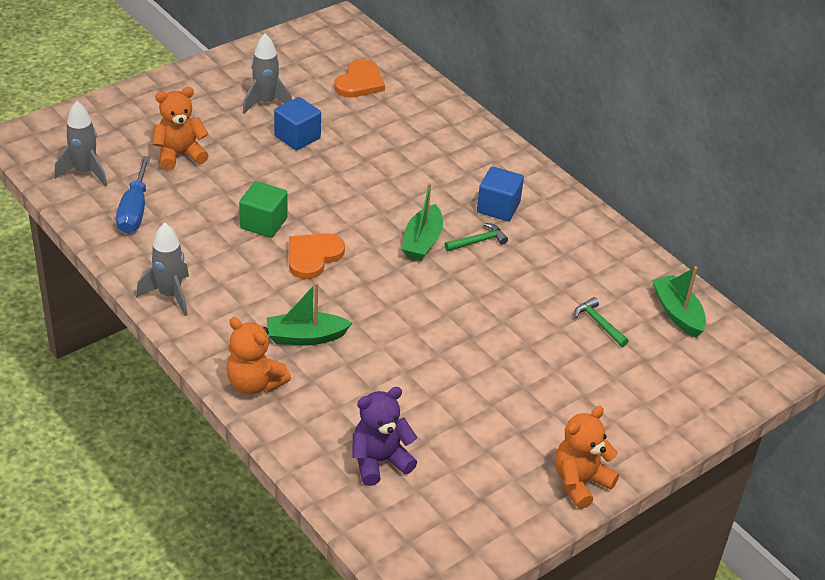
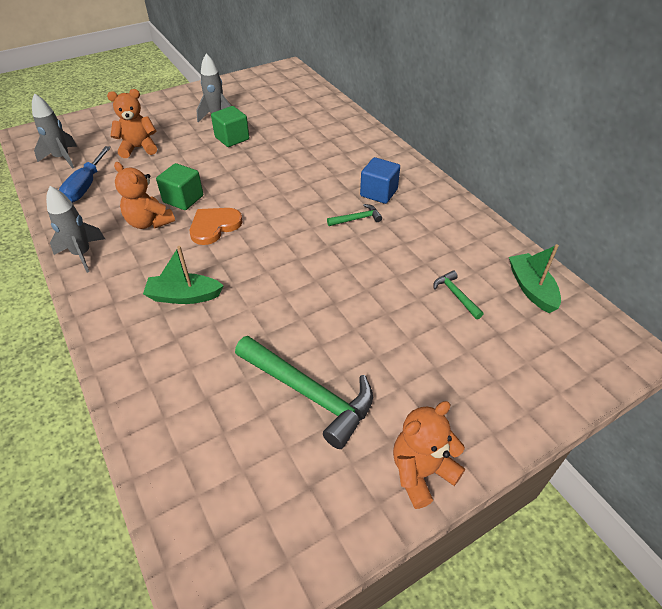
camera: 10 degrees right, 5 degrees up
orange teddy bear [226,317,291,395] -> orange teddy bear moved to [114,162,175,229]
blue cube [274,97,321,150] -> green cube [211,106,249,147]
orange heart [334,60,385,97] -> none
purple teddy bear [352,387,417,486] -> none
green boat [402,183,443,261] -> none
none -> green hammer [235,336,373,449]

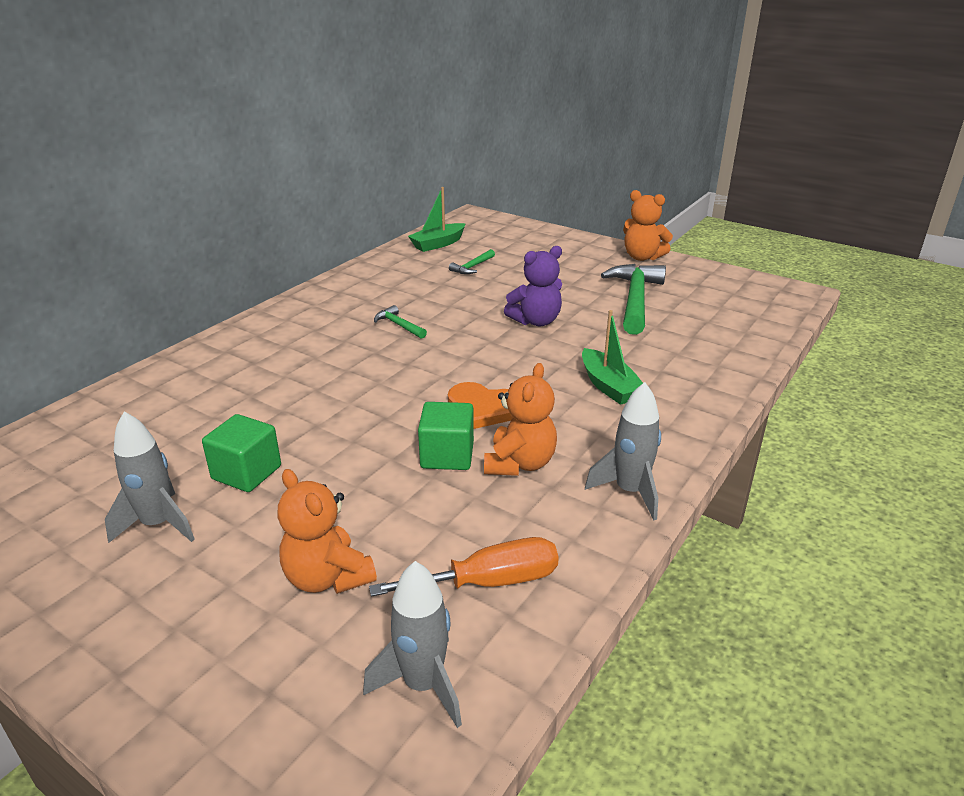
camera: 115 degrees left, 15 degrees down
blue screwdriver [59,146,111,203] -> orange screwdriver [369,537,559,597]
blue cube [360,157,400,204] -> none
none -> purple teddy bear [504,246,562,326]

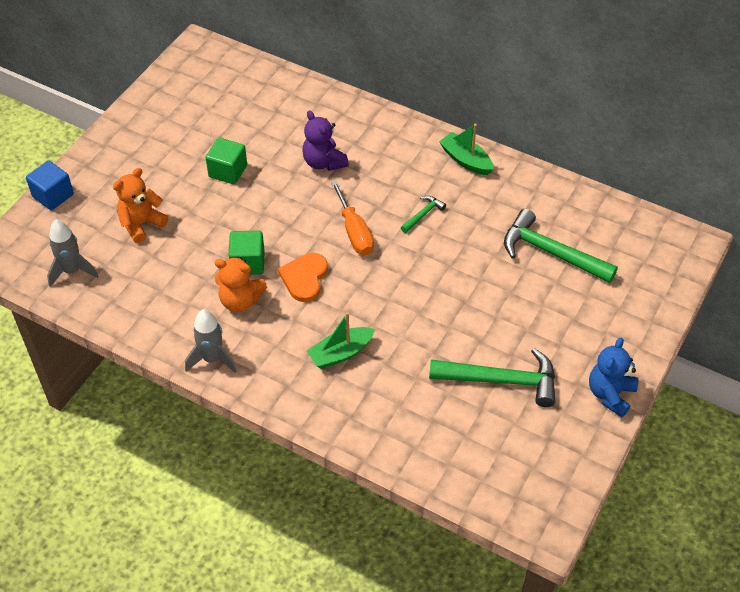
camera: 85 degrees right, 20 degrees up
grey rocket [105,412,195,543] -> none
orange screwdriver [369,537,559,597] -> orange screwdriver moved to [331,181,374,255]
green boat [408,187,466,252] -> green boat moved to [439,124,493,175]
green hammer [449,249,495,274] -> green hammer [504,209,618,283], size x2.13
purple teddy bear [504,246,562,326] -> purple teddy bear moved to [302,110,349,171]
orange teddy bear [623,190,673,261] -> blue teddy bear [589,338,638,417]
none -> blue cube [26,161,74,210]

